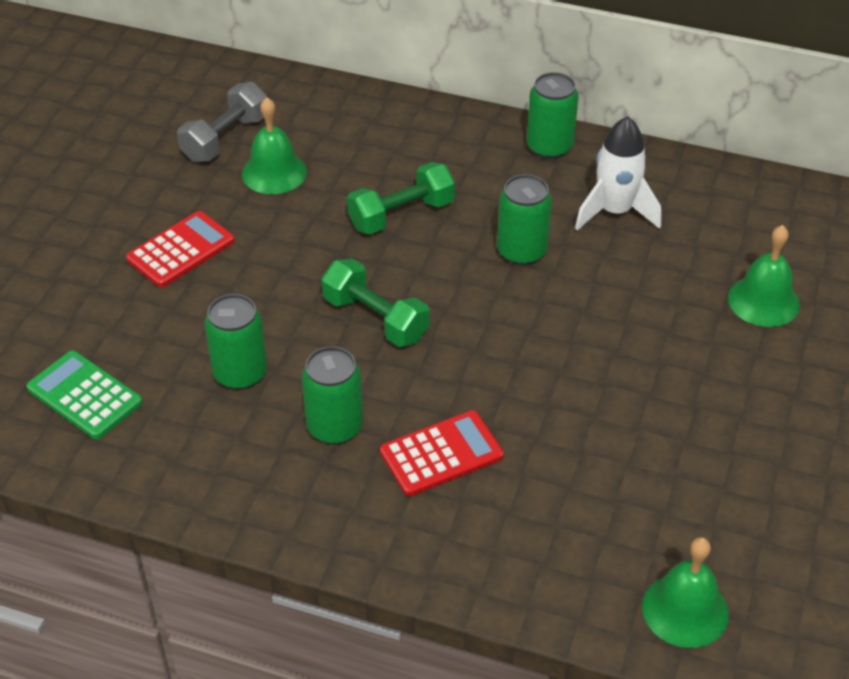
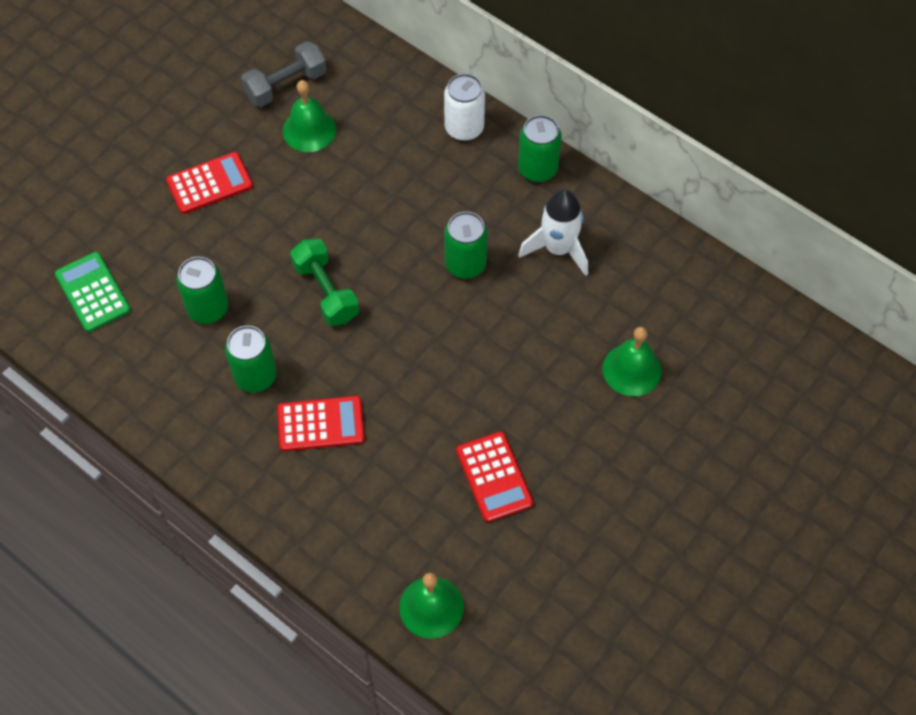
camera: 20 degrees right, 15 degrees up
green dumbbell [347,162,455,234] -> none
none -> white can [444,73,485,141]
none -> red calculator [456,431,533,522]

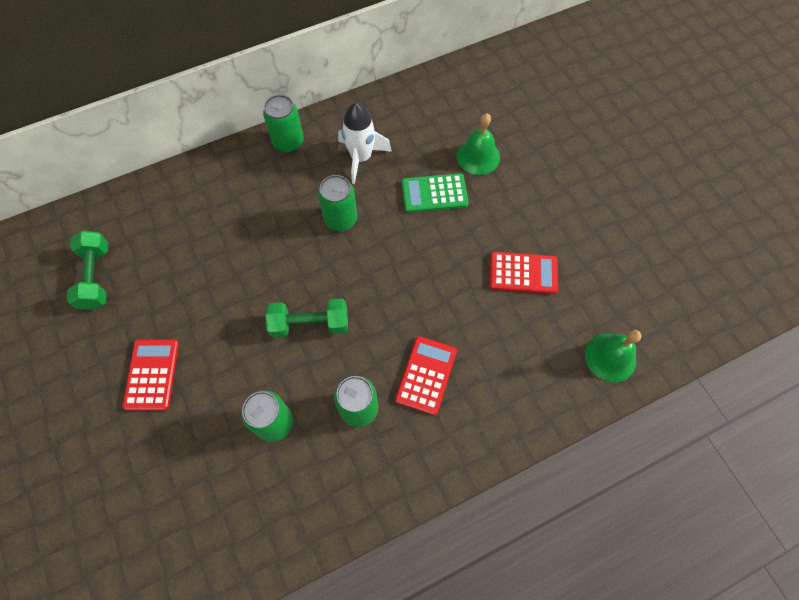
camera: 65 degrees left, 5 degrees up
green calculator [55,252,131,332] -> green calculator moved to [402,173,468,213]
grey dumbbell [241,41,327,107] -> green dumbbell [67,230,108,310]
green bell [283,80,336,152] -> none
white can [444,73,485,141] -> none

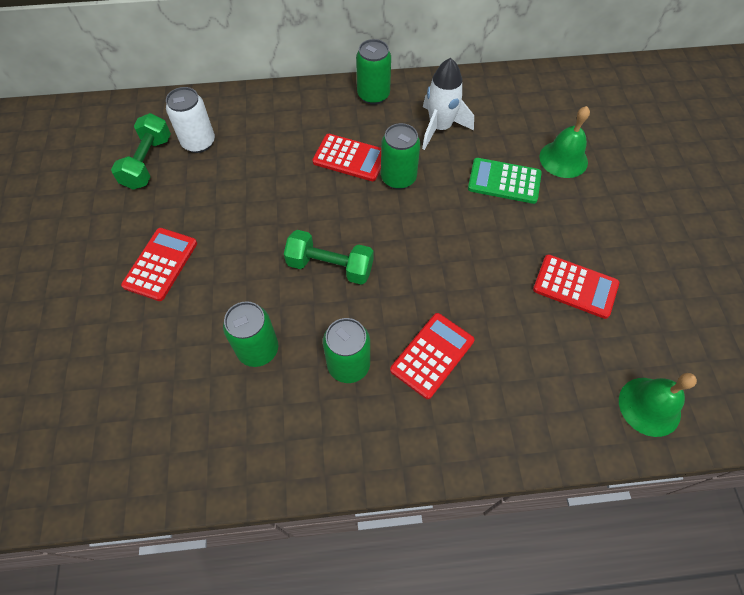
camera: 20 degrees right, 5 degrees down
none -> white can [166,87,215,153]
none -> red calculator [312,134,381,181]

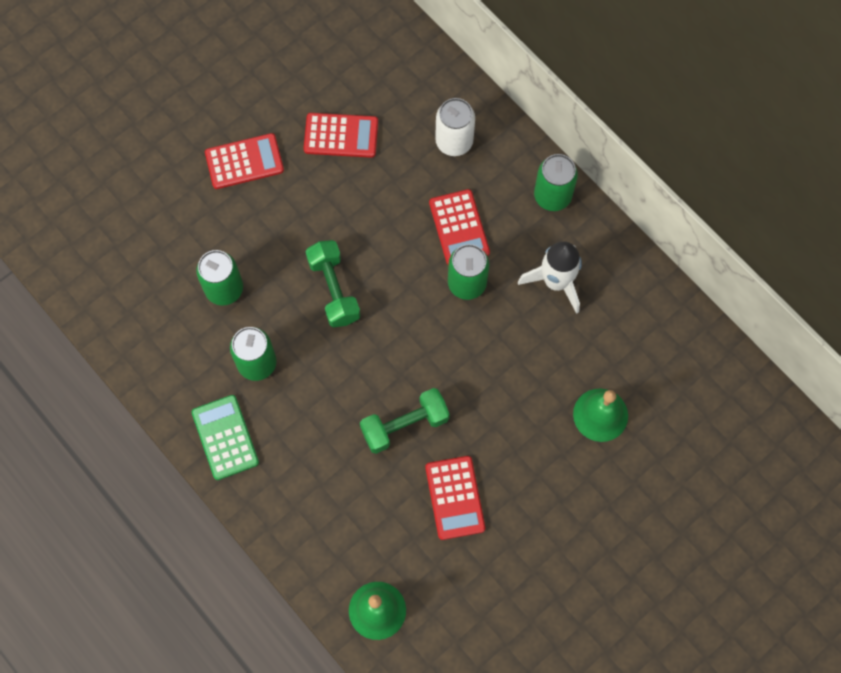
camera: 55 degrees right, 10 degrees up
green dumbbell [111,113,171,190] -> green dumbbell moved to [360,388,450,454]
white can [166,87,215,153] -> white can moved to [435,98,475,156]
red calculator [390,313,475,399] -> red calculator moved to [304,113,378,158]
green calculator [468,158,542,204] -> green calculator moved to [192,395,259,480]

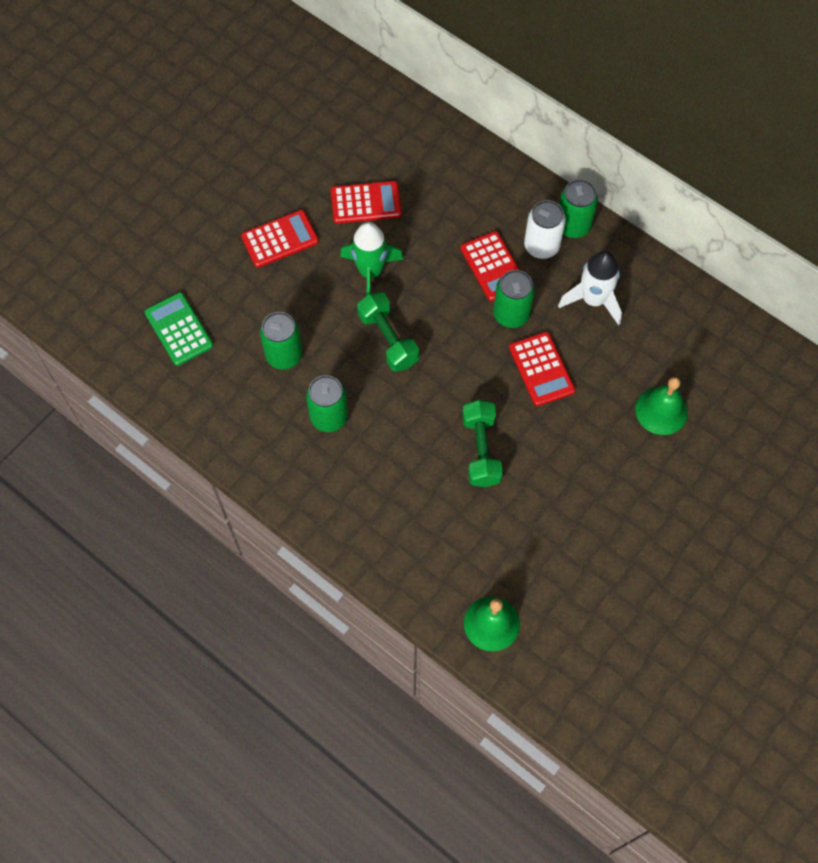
camera: 10 degrees left, 5 degrees down
green calculator [192,395,259,480] -> green calculator moved to [145,292,213,366]
green dumbbell [360,388,450,454] -> green dumbbell turned 60 degrees counterclockwise [462,400,503,487]
red calculator [426,456,485,540] -> red calculator moved to [509,332,575,406]
white can [435,98,475,156] -> white can moved to [524,200,566,259]
none -> green rocket [340,222,404,295]

